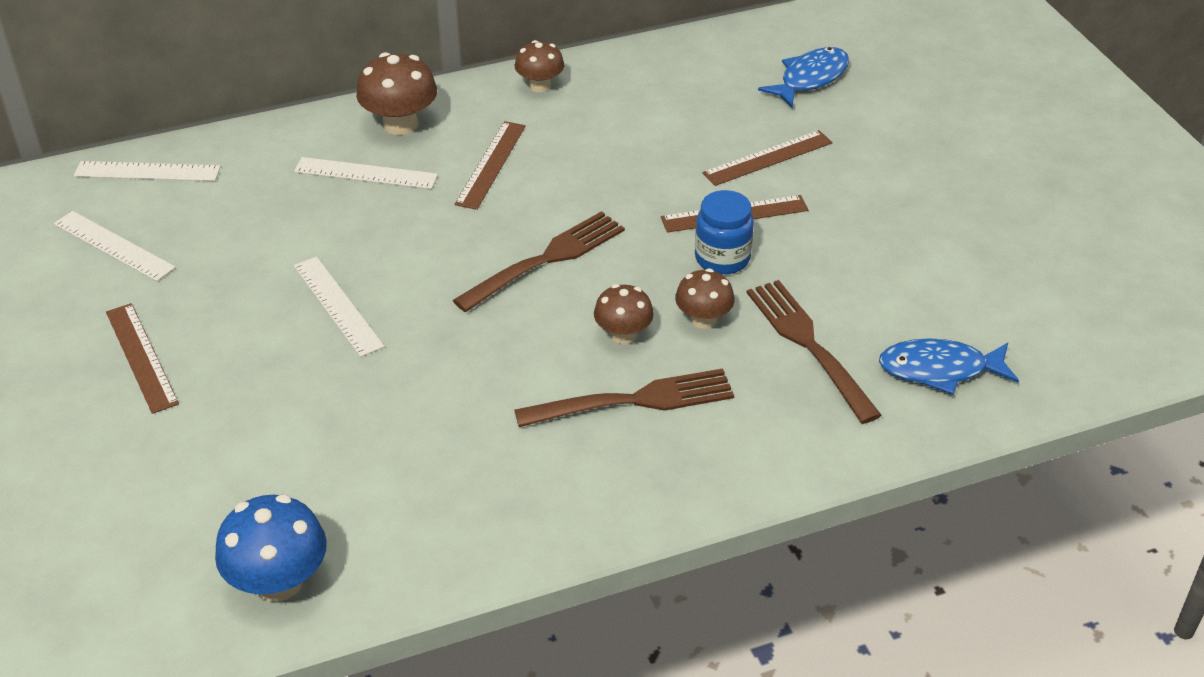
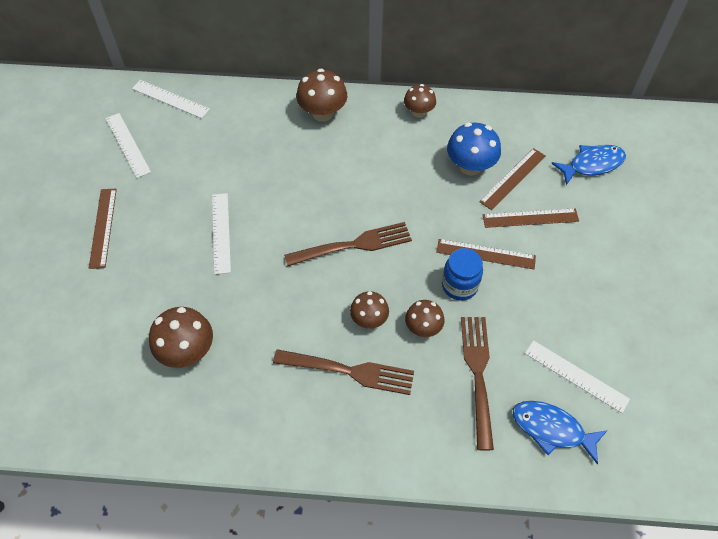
camera: 25 degrees right, 15 degrees up
blue mushroom [215,494,327,602] -> blue mushroom moved to [447,122,501,176]
white ruler [294,157,438,189] -> white ruler moved to [525,340,630,413]
brown ruler [455,121,526,210] -> brown ruler moved to [479,148,545,210]
none -> brown mushroom [149,307,213,368]

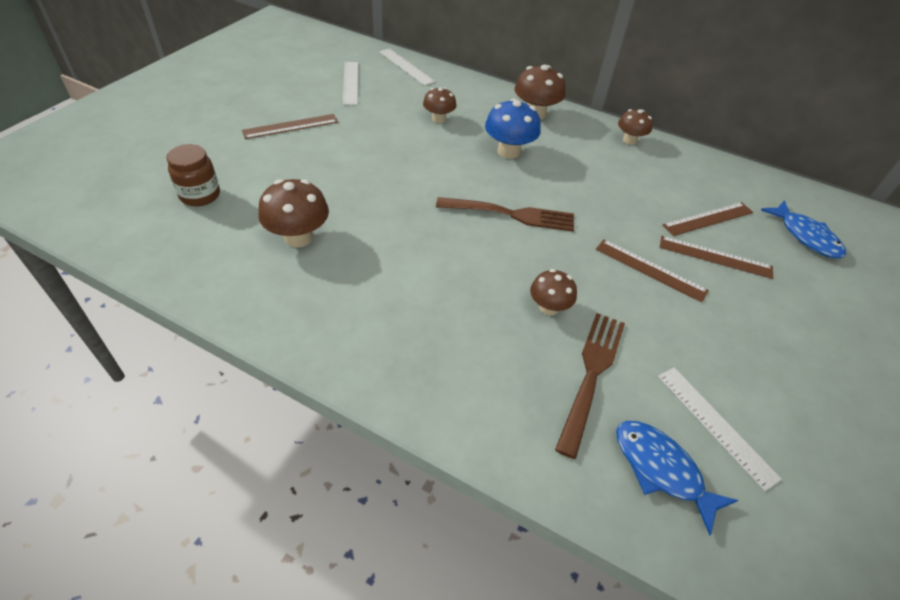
camera: 20 degrees right, 10 degrees down
brown ruler [89,189,117,269] -> brown ruler turned 45 degrees clockwise [242,114,338,139]
white ruler [212,193,231,275] -> none
brown fork [273,349,414,395] -> none
brown mushroom [350,291,389,329] -> brown mushroom moved to [423,87,456,123]
blue jar [442,248,483,301] -> none
blue mushroom [447,122,501,176] -> blue mushroom moved to [485,99,541,159]
blue fish [551,145,626,185] -> blue fish turned 60 degrees clockwise [761,200,846,259]
none -> brown jar [166,144,220,206]

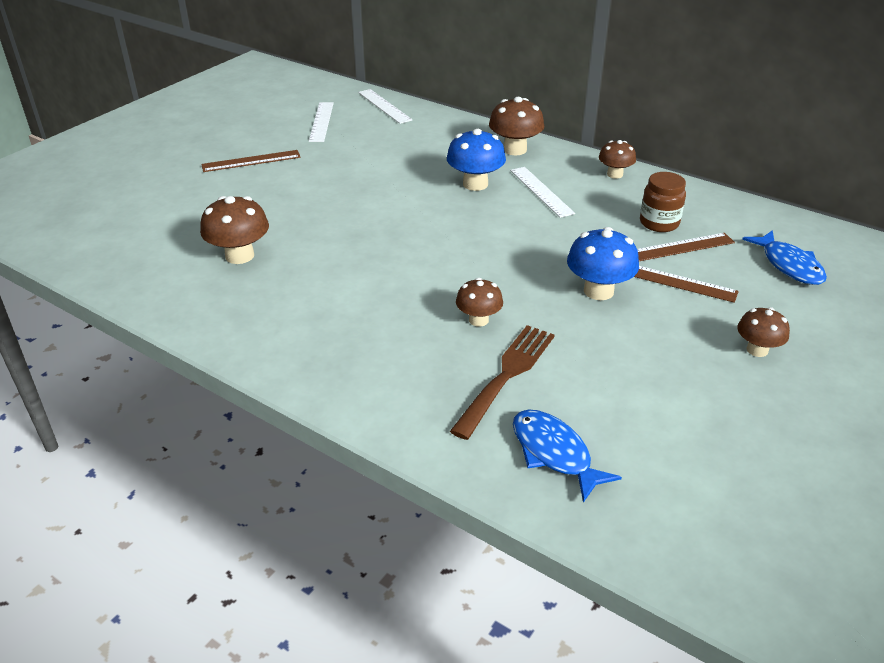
camera: 10 degrees right, 10 degrees down
brown jar [166,144,220,206] -> brown jar moved to [640,172,686,232]
brown mushroom [423,87,456,123] -> brown mushroom moved to [737,307,790,357]
brown fork [436,197,574,232] -> none
brown ruler [596,239,709,302] -> blue mushroom [567,227,639,300]
white ruler [658,367,782,491] -> white ruler moved to [510,167,575,218]

